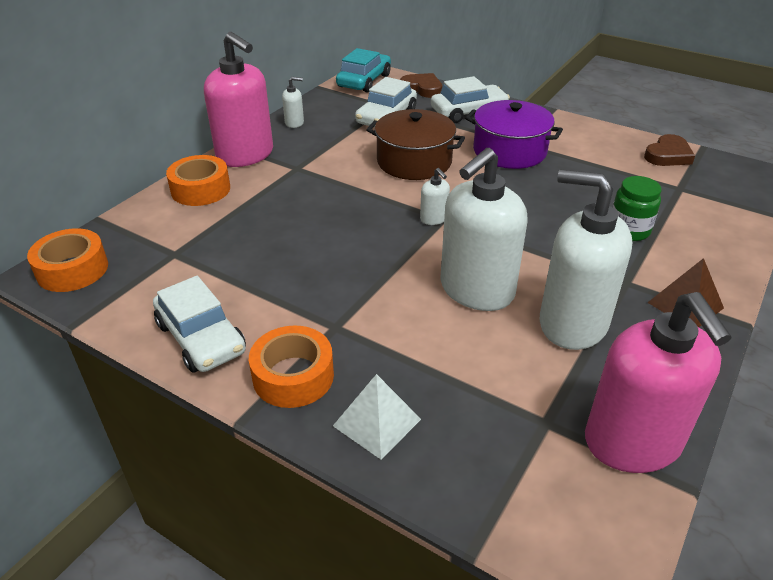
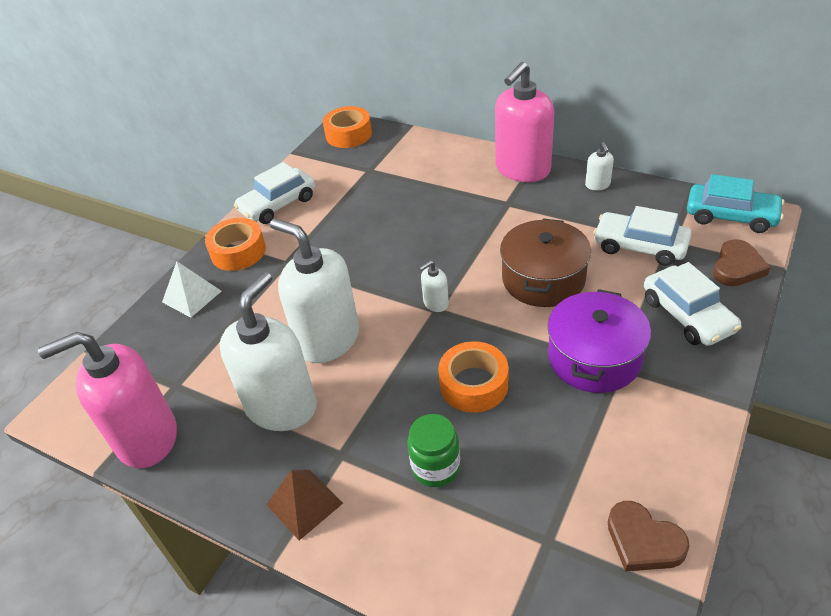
camera: 90 degrees right, 5 degrees up
orange tape [166,155,230,206] -> orange tape moved to [438,341,509,413]

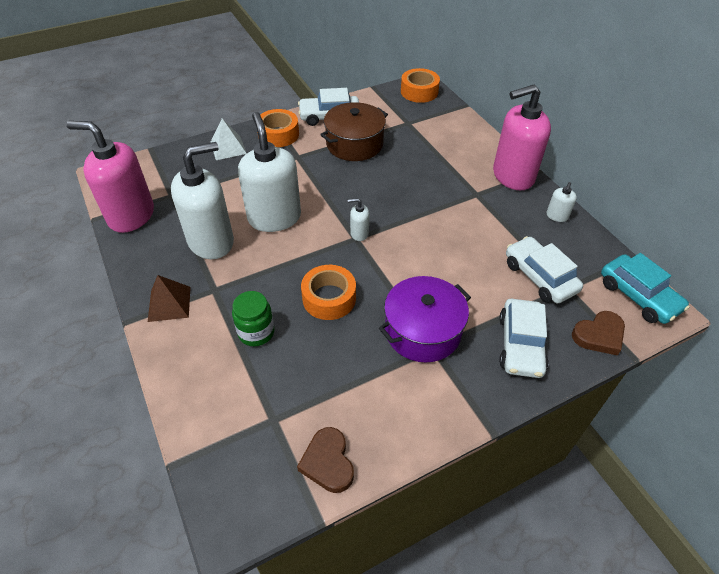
camera: 30 degrees right, 5 degrees up
brown pot [500,219,591,307] -> brown pot moved to [320,102,388,161]

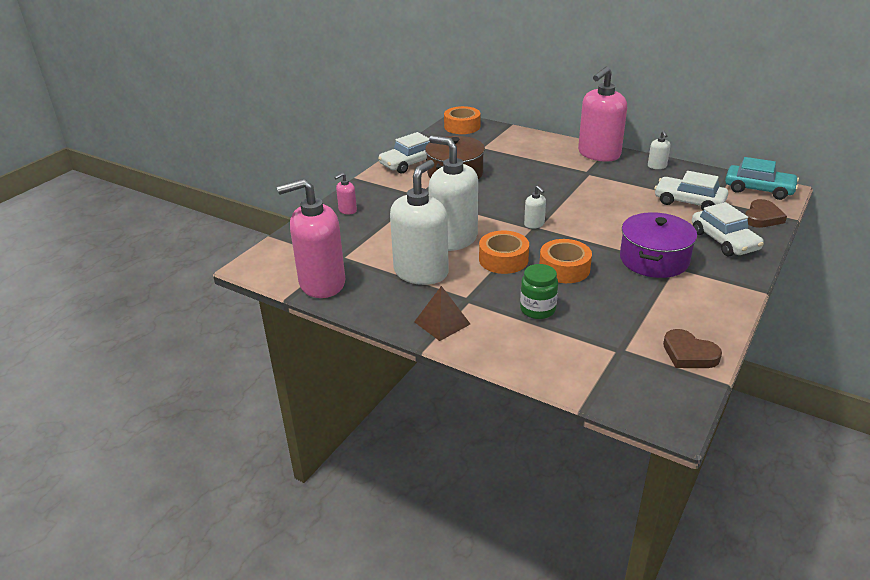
camera: 30 degrees left, 15 degrees down
white pyramid [210,118,247,160] -> pink soap dispenser [334,173,357,215]
orange tape [257,109,299,147] -> orange tape moved to [479,231,529,274]
white soap dispenser [348,198,369,241] -> white soap dispenser turned 90 degrees counterclockwise [524,186,546,229]

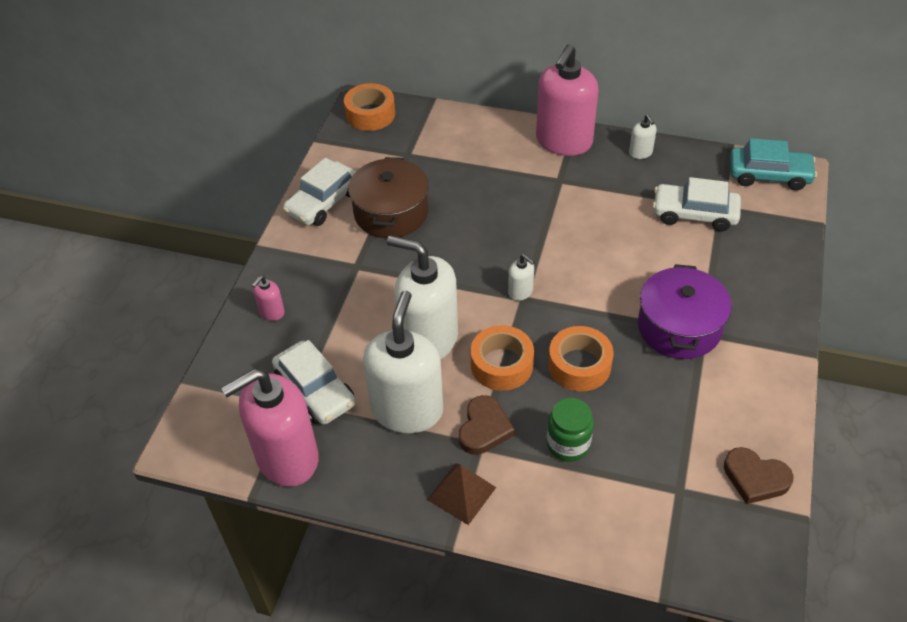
camera: 15 degrees left, 15 degrees up
white car [692,202,764,256] -> white car moved to [272,340,356,424]
brown heart [745,199,787,228] -> brown heart moved to [459,395,514,455]

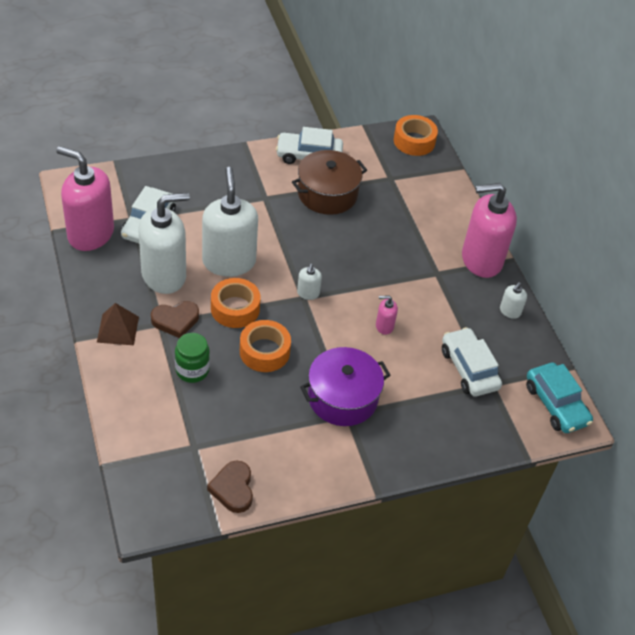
camera: 50 degrees right, 0 degrees up
pink soap dispenser [252,276,285,321] -> pink soap dispenser moved to [376,295,398,335]

